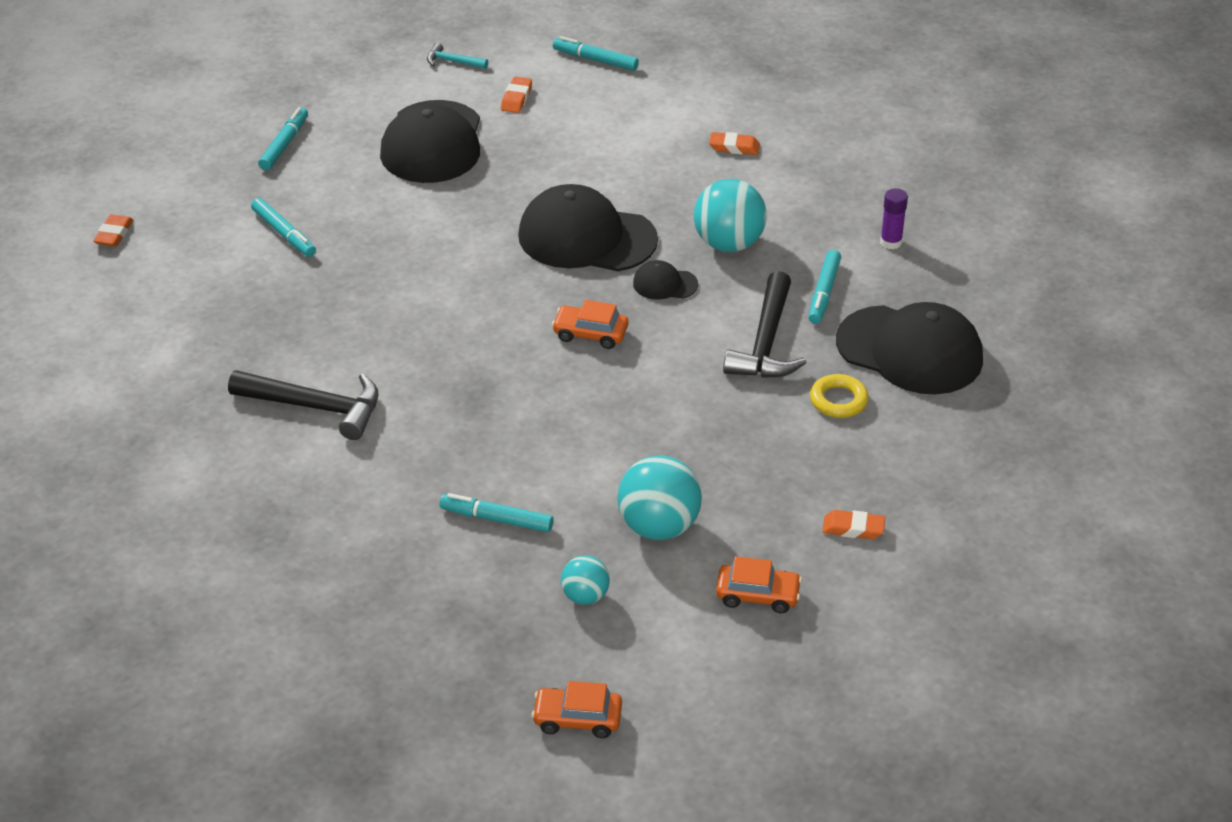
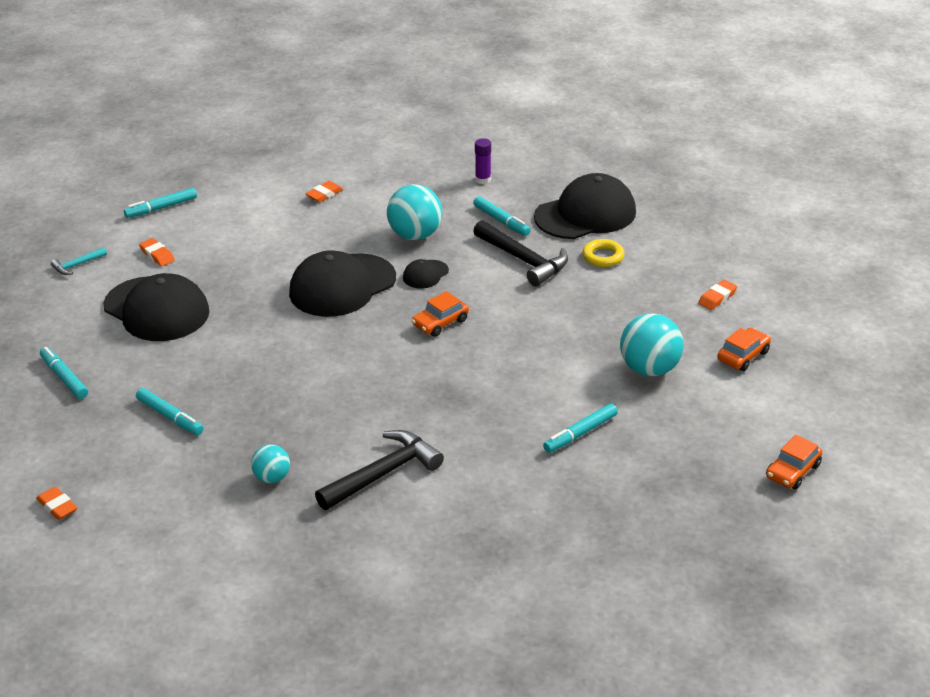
camera: 55 degrees left, 5 degrees down
turquoise marker [251,198,316,257] -> turquoise marker turned 45 degrees clockwise [136,388,203,435]
turquoise ball [561,555,610,605] -> turquoise ball moved to [251,445,290,483]

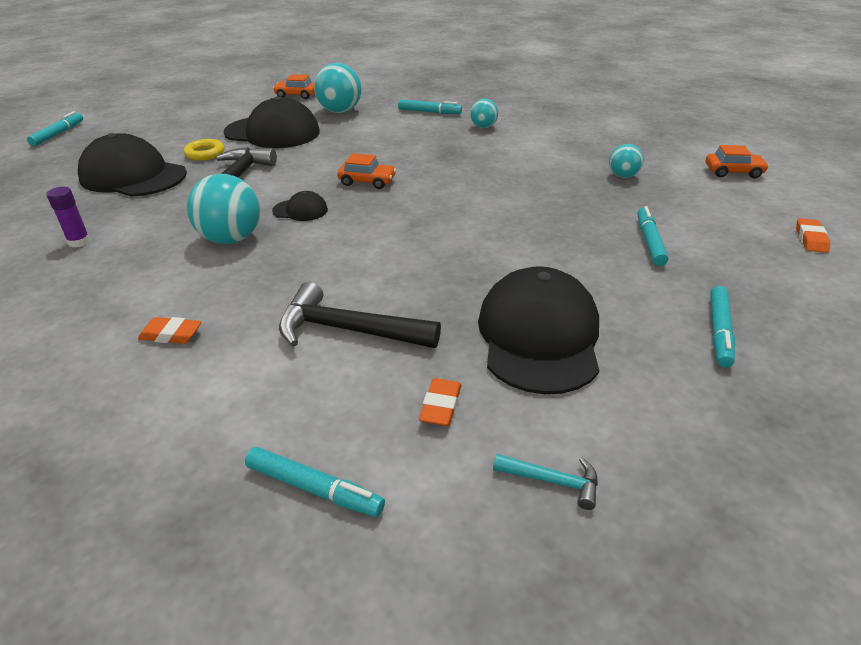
camera: 125 degrees left, 0 degrees up
black cap [289,250,396,317] -> black cap moved to [224,96,320,148]
black hammer [315,430,444,510] -> black hammer moved to [279,282,441,348]
turquoise marker [473,196,531,236] -> turquoise marker moved to [27,111,83,146]
orange eraser [698,280,737,310] -> none
orange car [766,435,822,490] -> orange car moved to [706,145,769,178]
none -> turquoise ball [470,99,498,128]

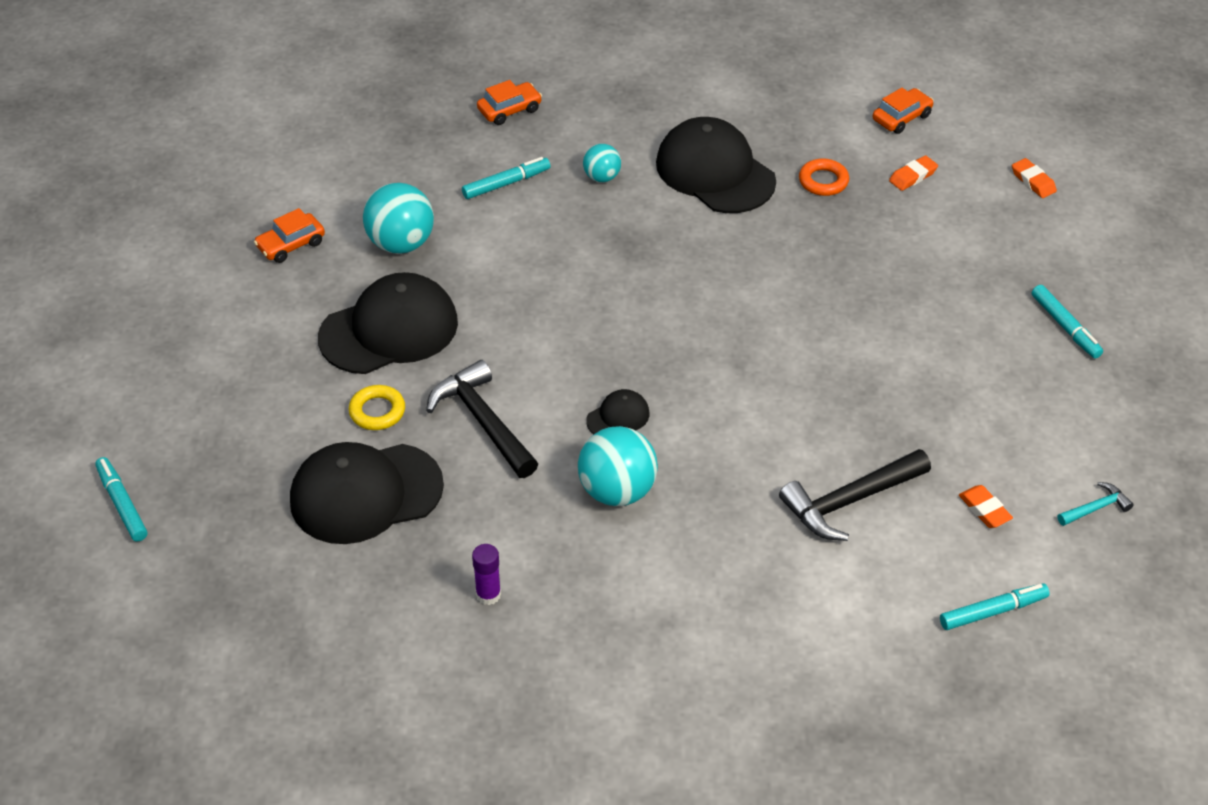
camera: 45 degrees left, 10 degrees up
orange eraser [138,317,201,344] -> orange eraser moved to [889,155,938,191]
orange car [337,153,396,189] -> orange car moved to [477,80,542,125]
black cap [478,266,599,394] -> black cap moved to [656,117,776,213]
turquoise ball [609,144,644,178] -> orange ring [799,158,849,196]
turquoise marker [637,206,668,266] -> none

